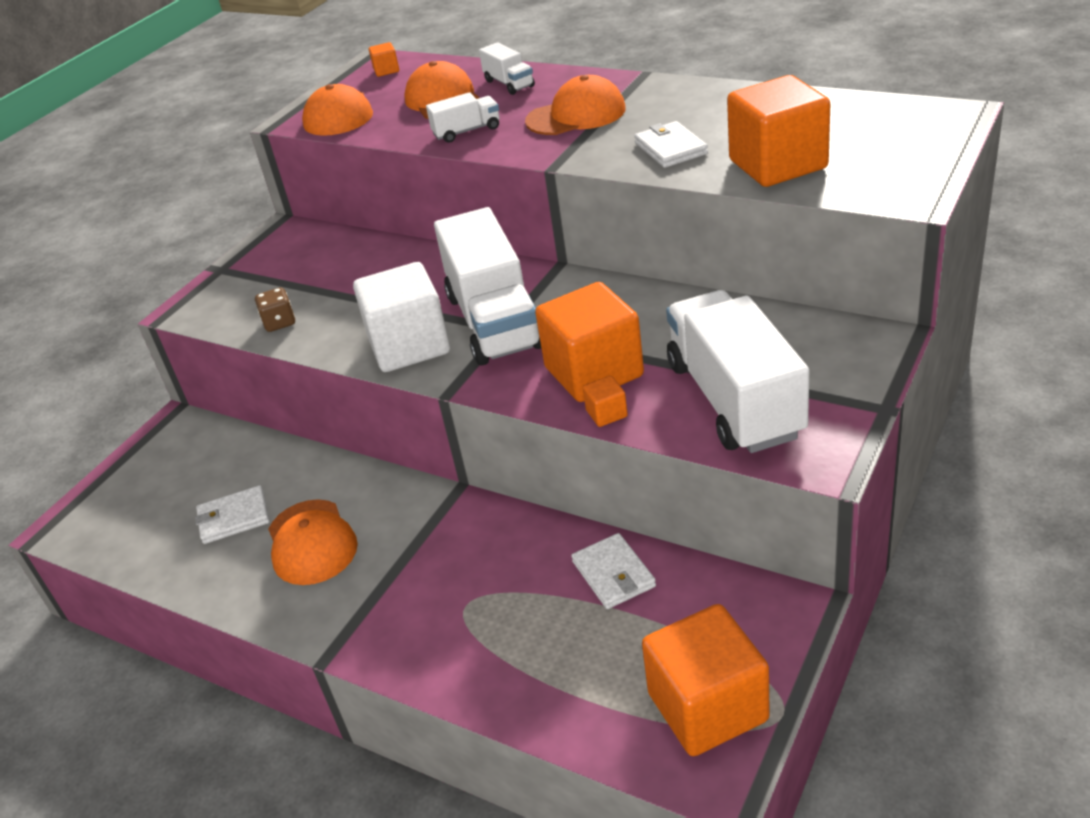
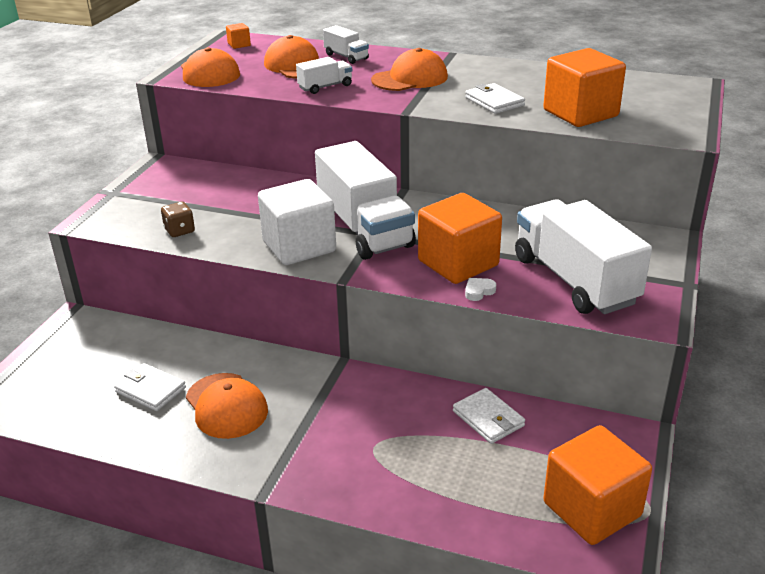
camera: 15 degrees left, 5 degrees down
white wallet [195,485,270,544] -> white wallet turned 60 degrees clockwise [114,363,186,411]
orange cube [583,376,628,427] -> white heart [465,278,496,301]

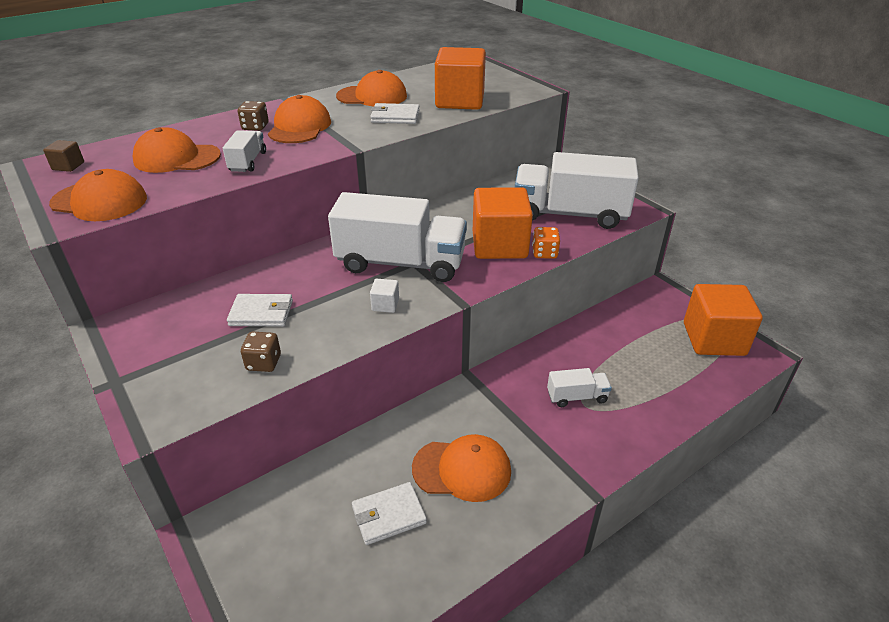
camera: 55 degrees left, 5 degrees up
orange cube [226,23,251,49] -> brown cube [43,140,84,172]
white cube [258,179,336,265] -> white cube [370,279,399,313], size x0.41
white truck [323,25,369,64] -> white truck moved to [547,368,612,407]
white wallet [453,388,525,444] -> white wallet moved to [227,294,293,326]
white heart [465,278,496,301] -> orange dice [532,227,560,259]
none -> brown dice [238,101,269,131]
none -> orange cap [336,70,407,106]

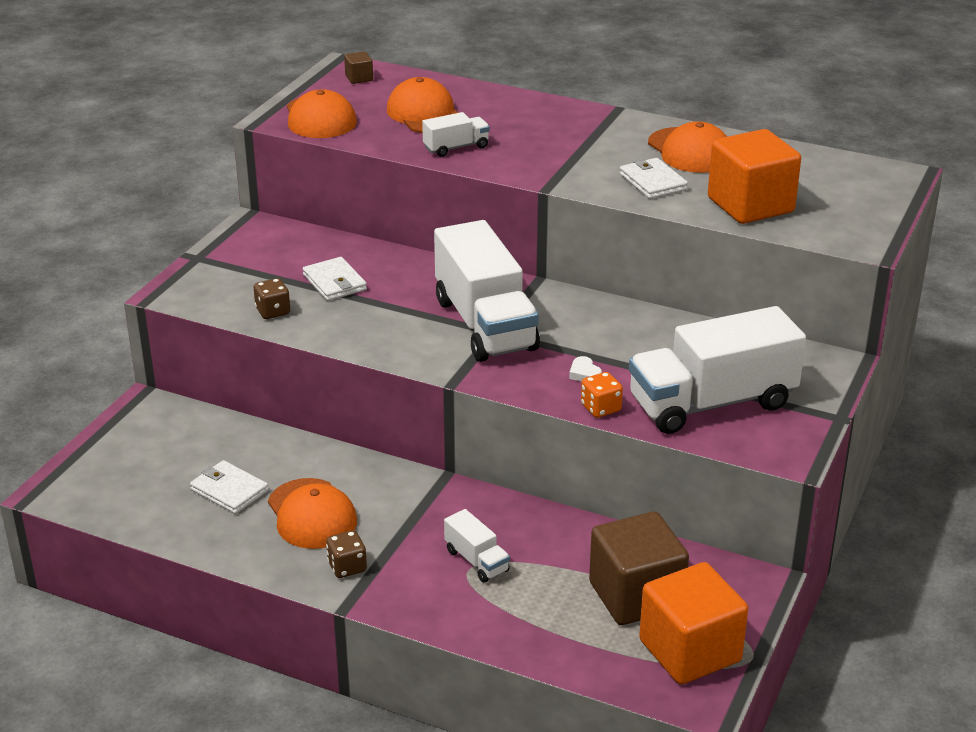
camera: 60 degrees right, 5 degrees down
brown dice [238,101,269,131] -> brown dice moved to [326,530,367,578]
orange cap [268,95,331,143] -> none
white cube [370,279,399,313] -> none
orange cube [473,187,533,259] -> white heart [569,356,602,382]
white truck [515,152,639,229] -> white truck turned 90 degrees counterclockwise [629,306,806,434]
none -> brown cube [589,511,689,625]

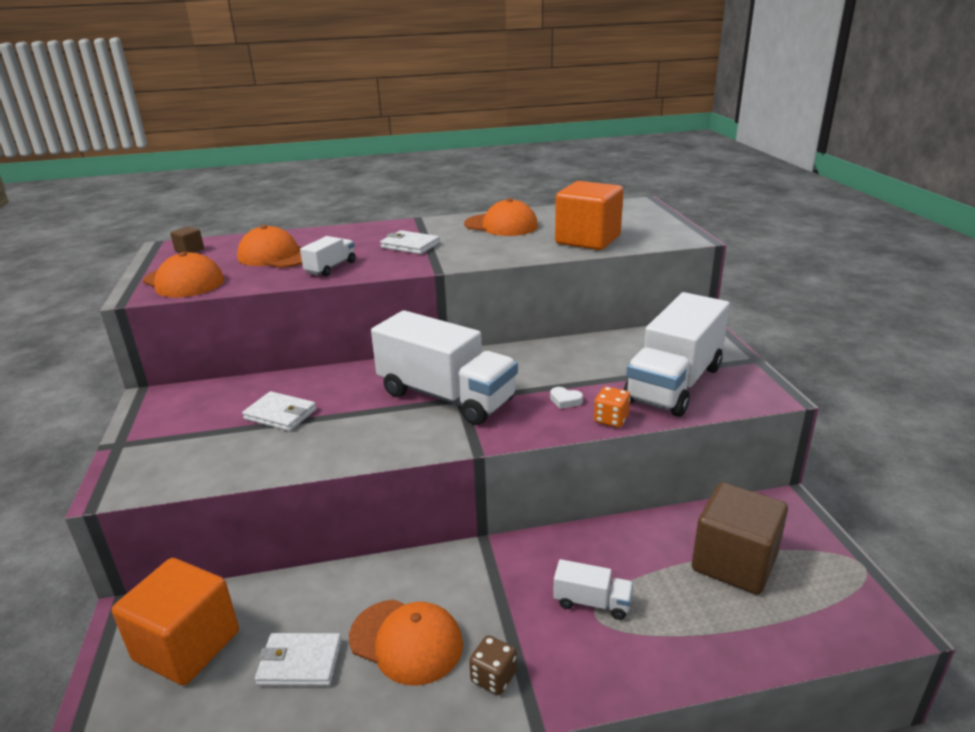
camera: 35 degrees left, 5 degrees down
brown dice [254,278,290,319] -> none
white wallet [619,158,688,199] -> white wallet moved to [380,230,440,254]
orange cube [639,562,748,684] -> orange cube moved to [112,558,239,686]

